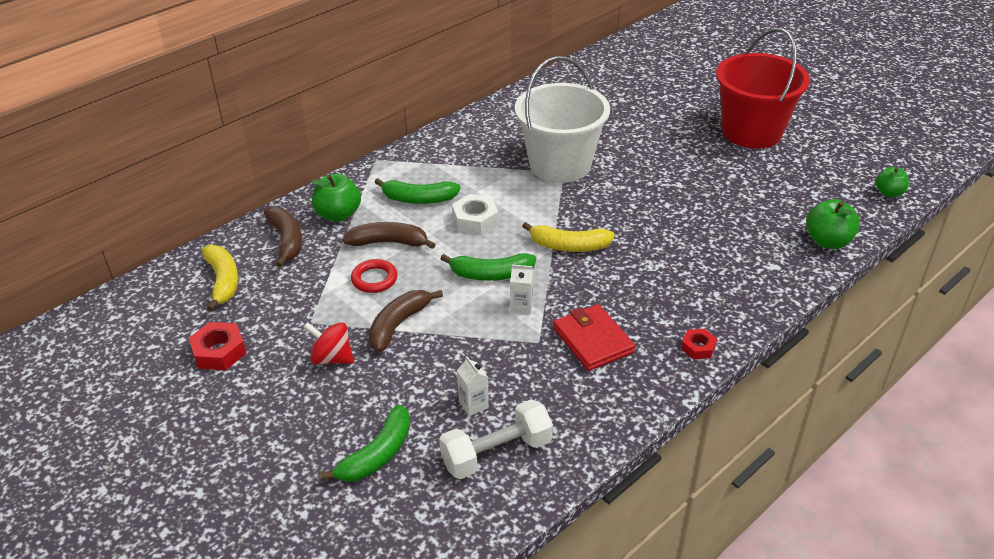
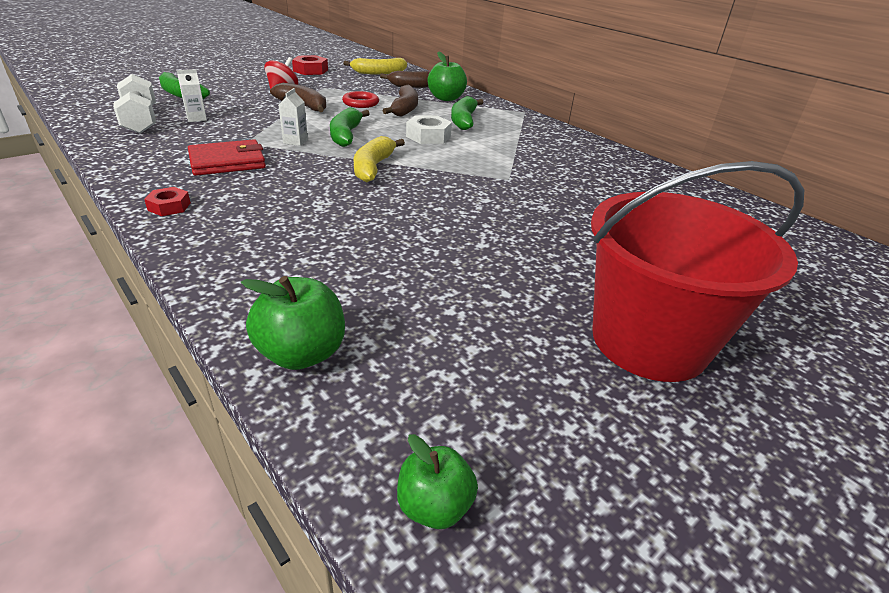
camera: 90 degrees right, 5 degrees down
white bucket [515,56,610,183] -> none

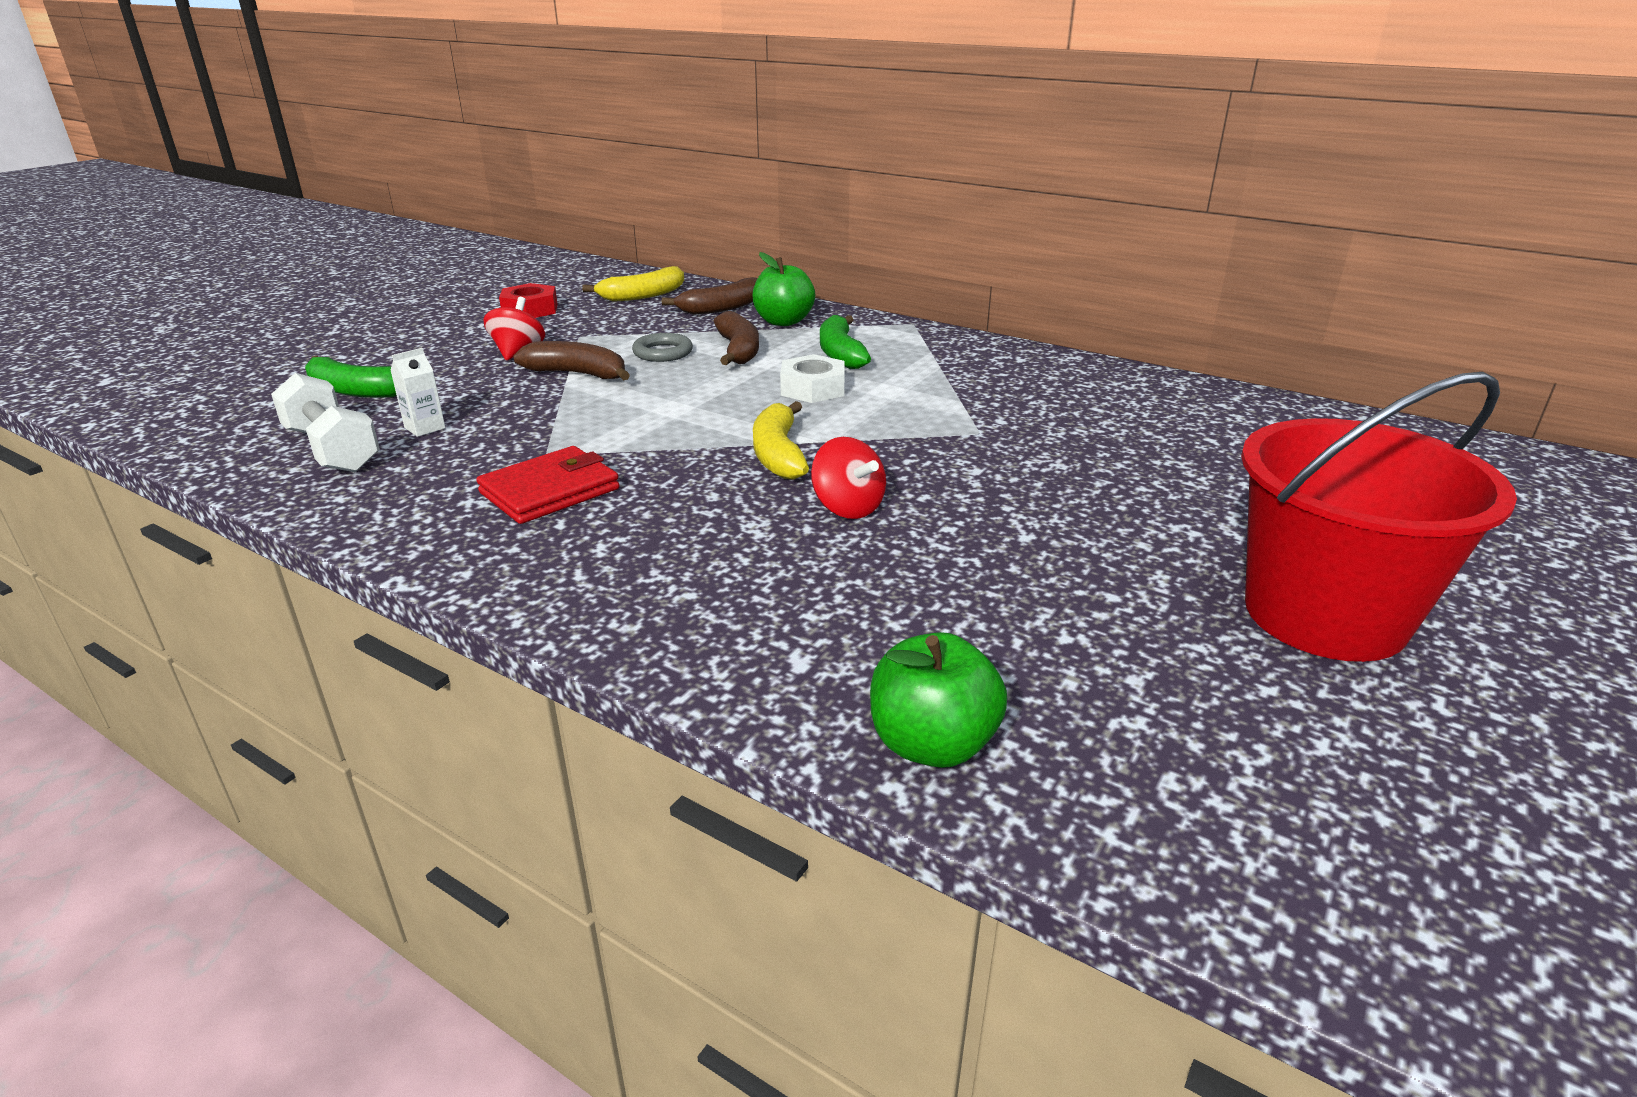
camera: 15 degrees left, 5 degrees down
red nut [144,187,191,216] -> none
white carton [279,88,308,146] -> none
green banana [330,108,370,147] -> none
red ring [342,91,379,108] -> grey ring [632,333,693,362]
green apple [397,434,478,529] -> none
none -> red spinning top [811,437,886,519]

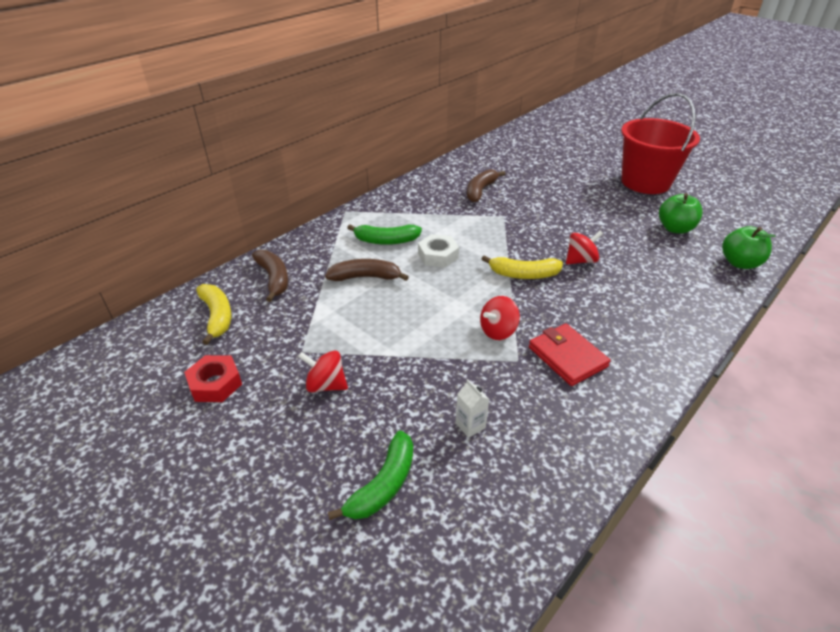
camera: 80 degrees left, 10 degrees up
white dumbbell [271,373,380,472] -> none
brown banana [513,341,630,380] -> brown banana moved to [467,169,506,203]
grey ring [632,333,693,362] -> none
green apple [752,252,815,326] -> green apple moved to [659,193,703,234]
none -> red spinning top [480,296,520,340]

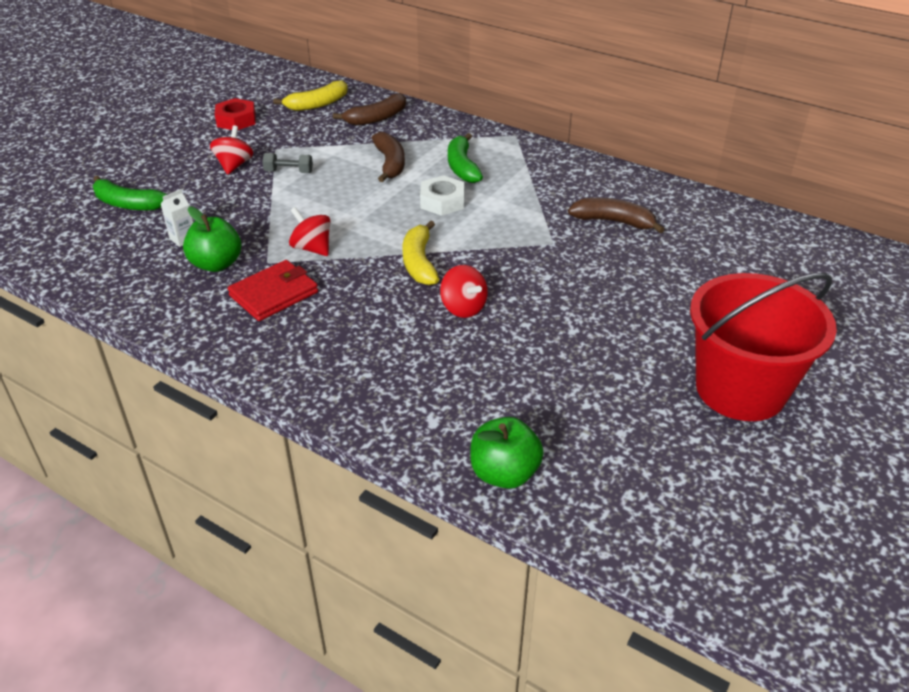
camera: 80 degrees right, 0 degrees up
green apple [659,193,703,234] -> green apple moved to [183,206,241,272]
none -> grey dumbbell [262,153,313,173]

